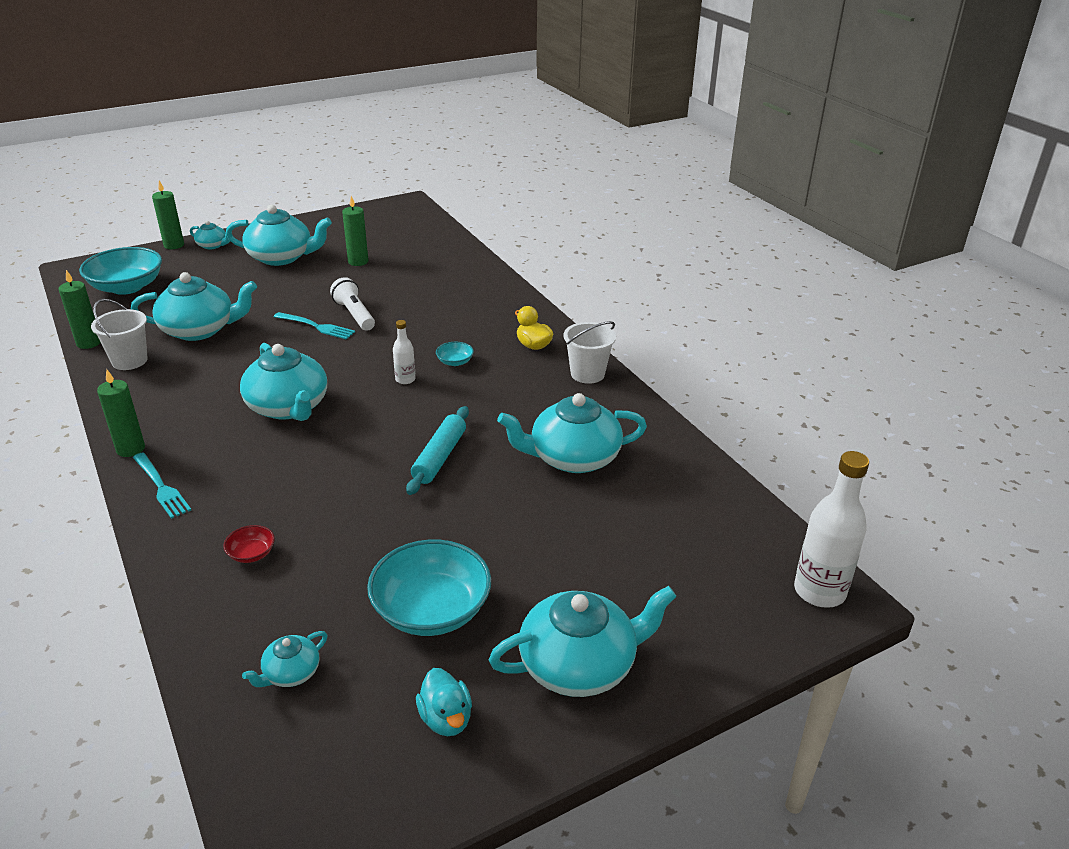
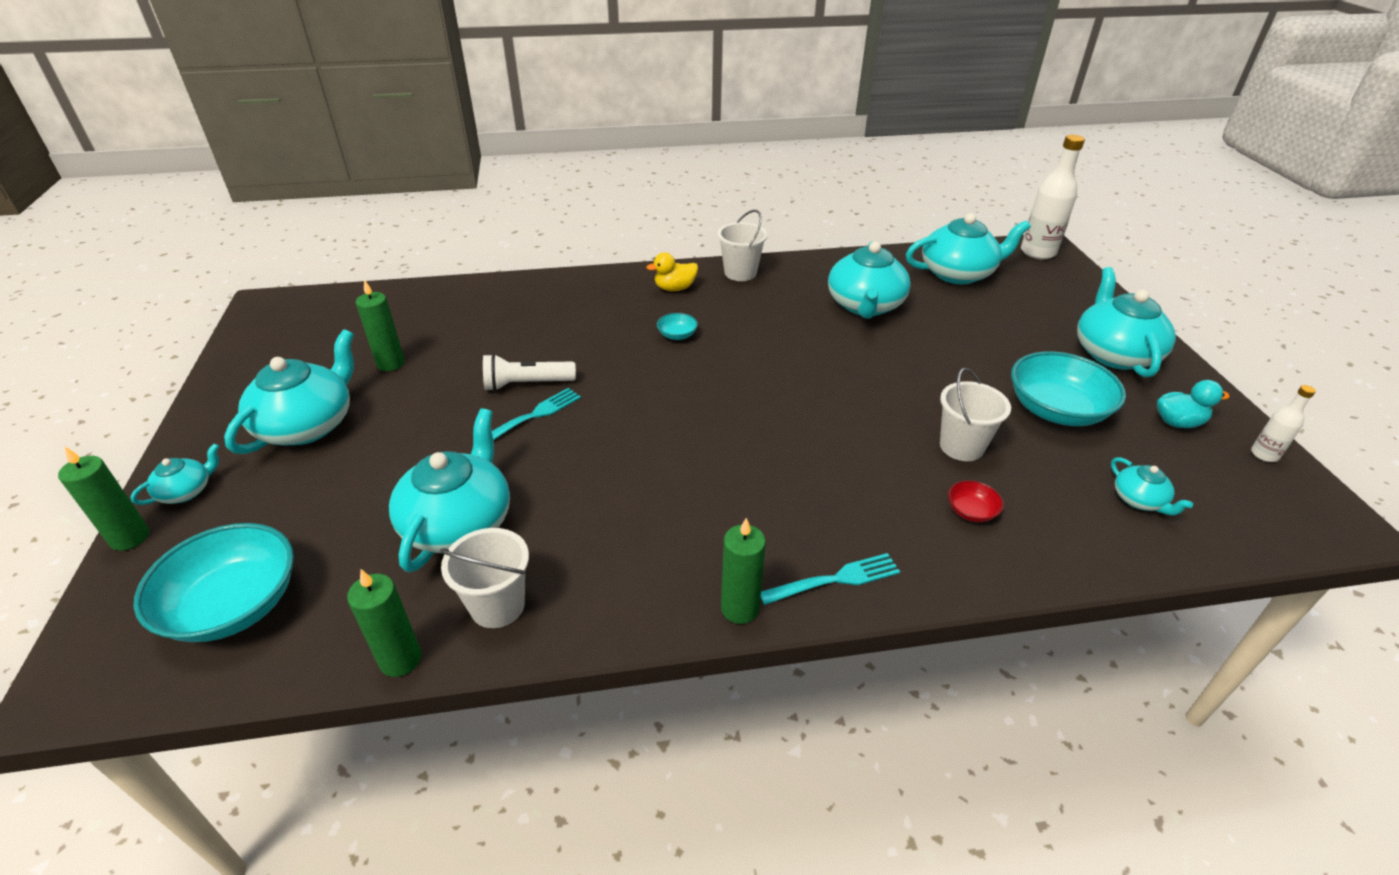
camera: 70 degrees left, 5 degrees up
turquoise teapot [240,343,327,421] -> turquoise teapot moved to [906,213,1031,284]
white bottle [393,320,416,384] -> white bottle moved to [1251,385,1316,462]
turquoise rolling pin [406,406,469,495] -> none
none -> white bucket [940,368,1011,461]

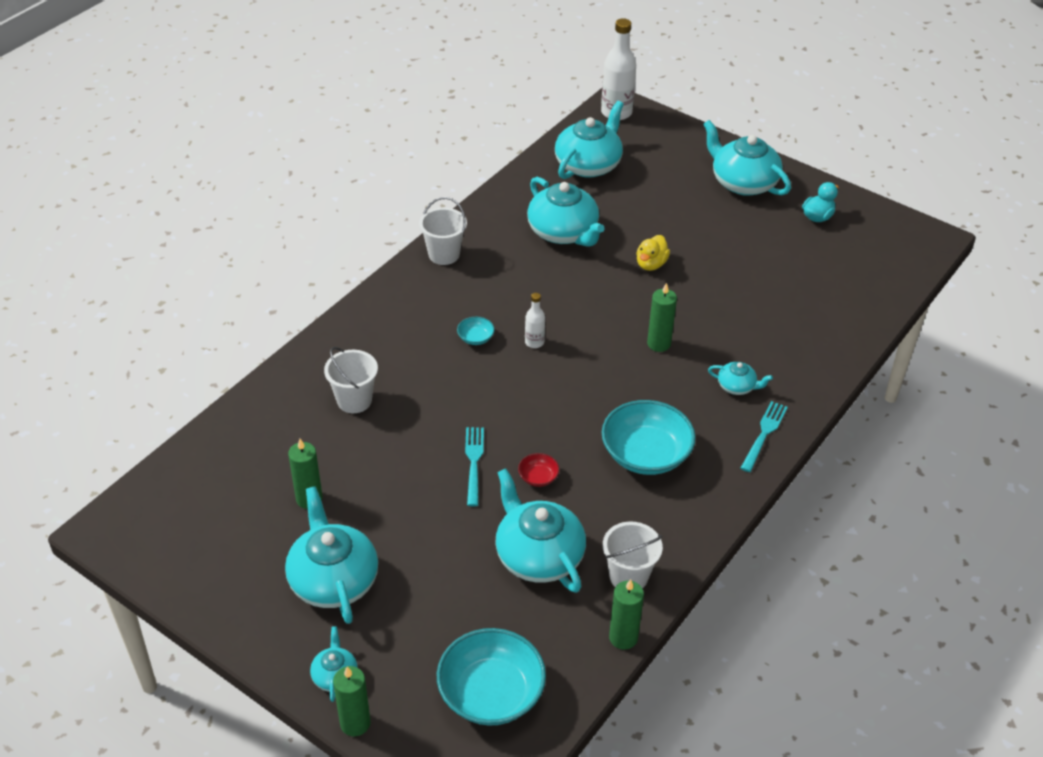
camera: 45 degrees left, 5 degrees up
white flashlight [483,354,576,391] -> none
yellow duck [646,252,698,291] -> yellow duck moved to [636,235,670,271]
green candle [721,518,766,624] -> green candle moved to [647,283,677,352]
white bucket [940,368,1011,461] -> white bucket moved to [324,347,378,413]
red bowl [948,480,1004,522] -> red bowl moved to [518,453,559,487]
turquoise bowl [1011,351,1126,426] -> turquoise bowl moved to [602,400,696,475]
turquoise teapot [1111,457,1193,516] -> turquoise teapot moved to [708,362,773,395]
white bottle [1251,385,1316,462] -> white bottle moved to [525,293,545,348]

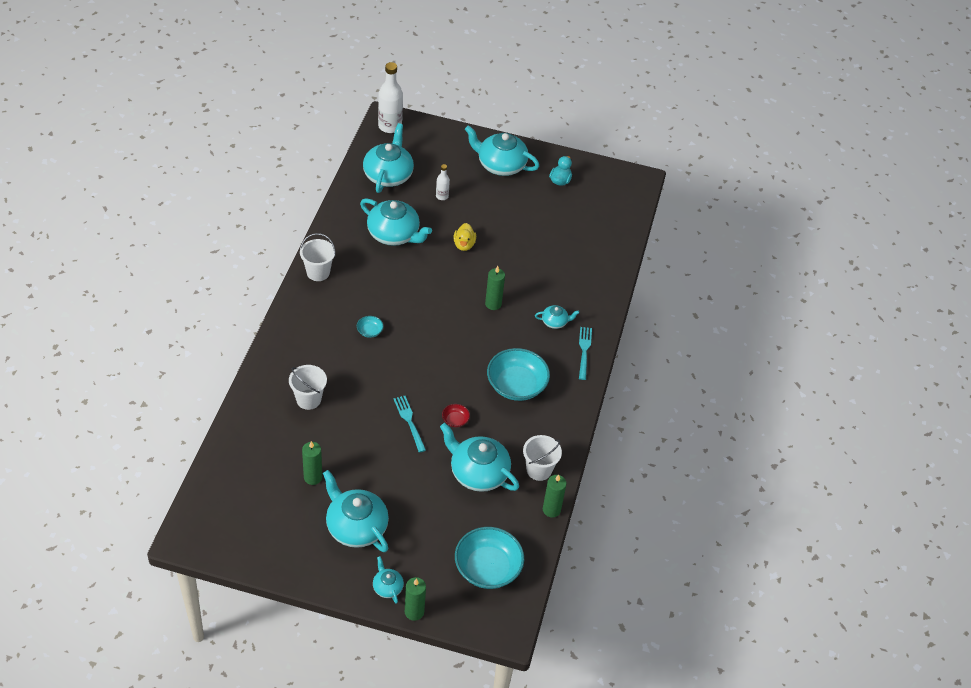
camera: 25 degrees left, 5 degrees up
white bottle [525,293,545,348] -> white bottle moved to [436,164,450,200]

